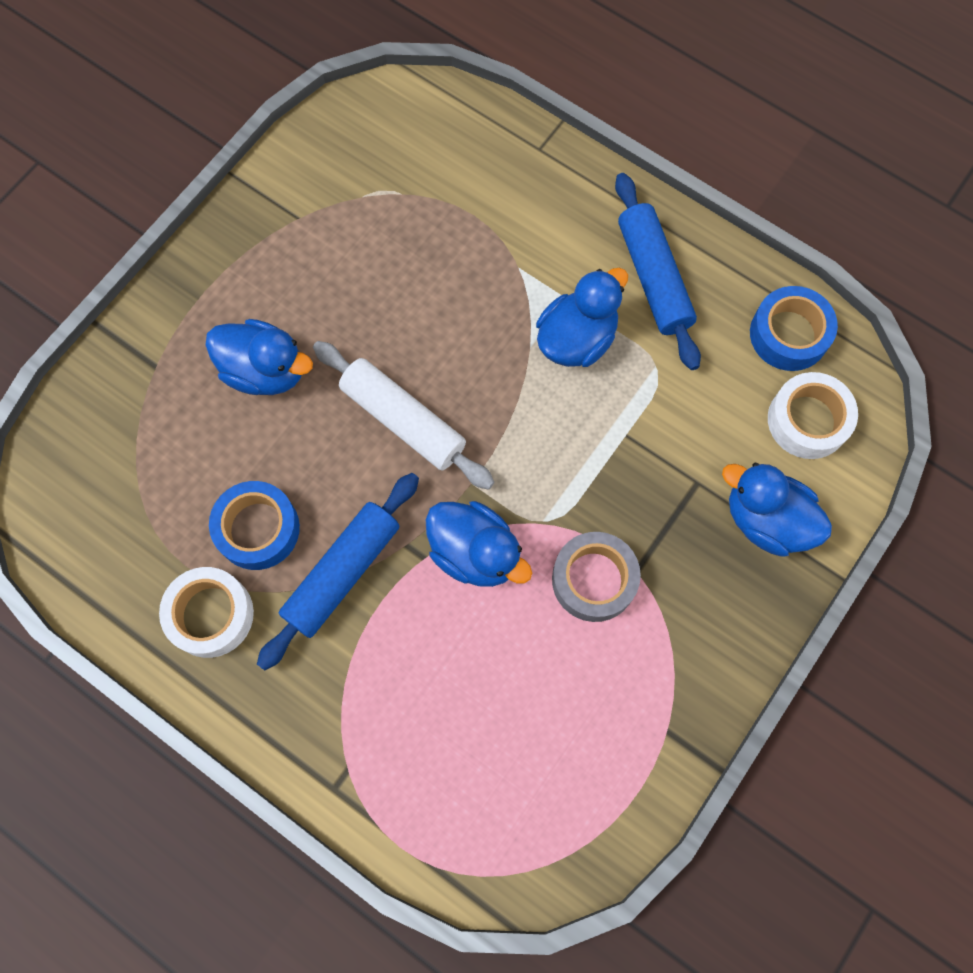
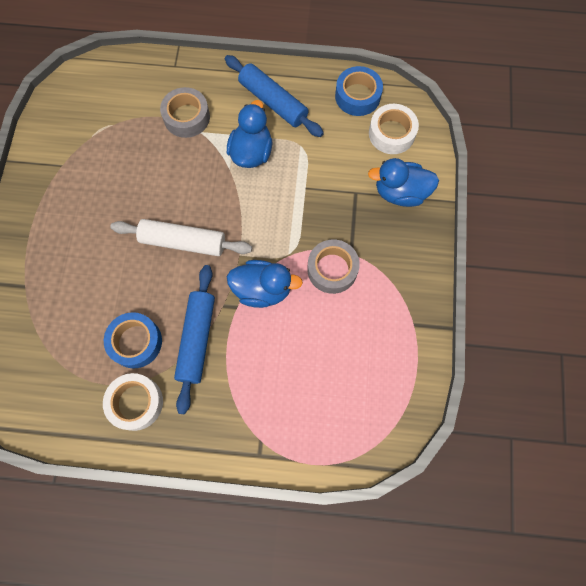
camera: 30 degrees left, 0 degrees up
blue duck [205,319,313,395] -> none
none -> grey tape [160,87,210,138]

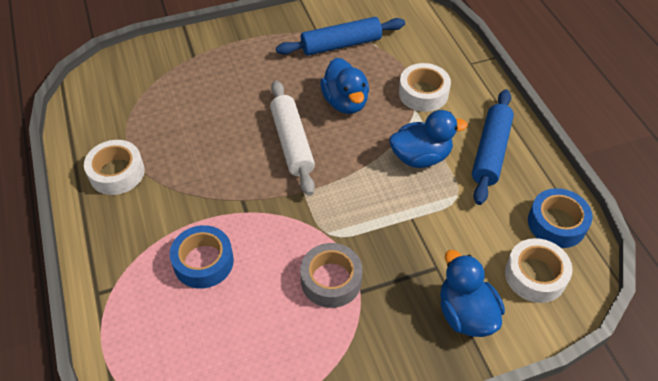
camera: 65 degrees right, 20 degrees down
blue tape [104,312,162,368] -> blue tape moved to [170,225,234,289]
grey tape [160,87,210,138] -> white tape [399,63,451,112]
blue rolling pin [174,265,215,414] -> blue rolling pin moved to [276,17,405,56]
blue duck [227,260,303,308] -> blue duck moved to [320,58,369,114]

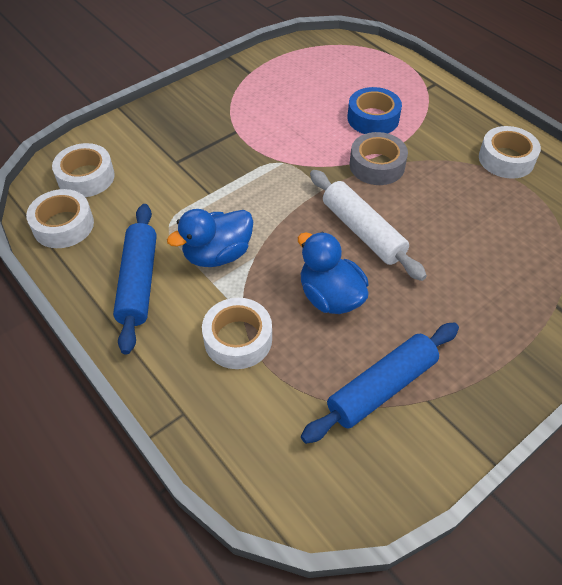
camera: 160 degrees right, 0 degrees up
grey tape [300,243,363,308] -> grey tape moved to [350,132,408,185]
blue duck [440,250,505,337] -> none
blue tape [528,188,593,248] -> white tape [26,189,94,248]

